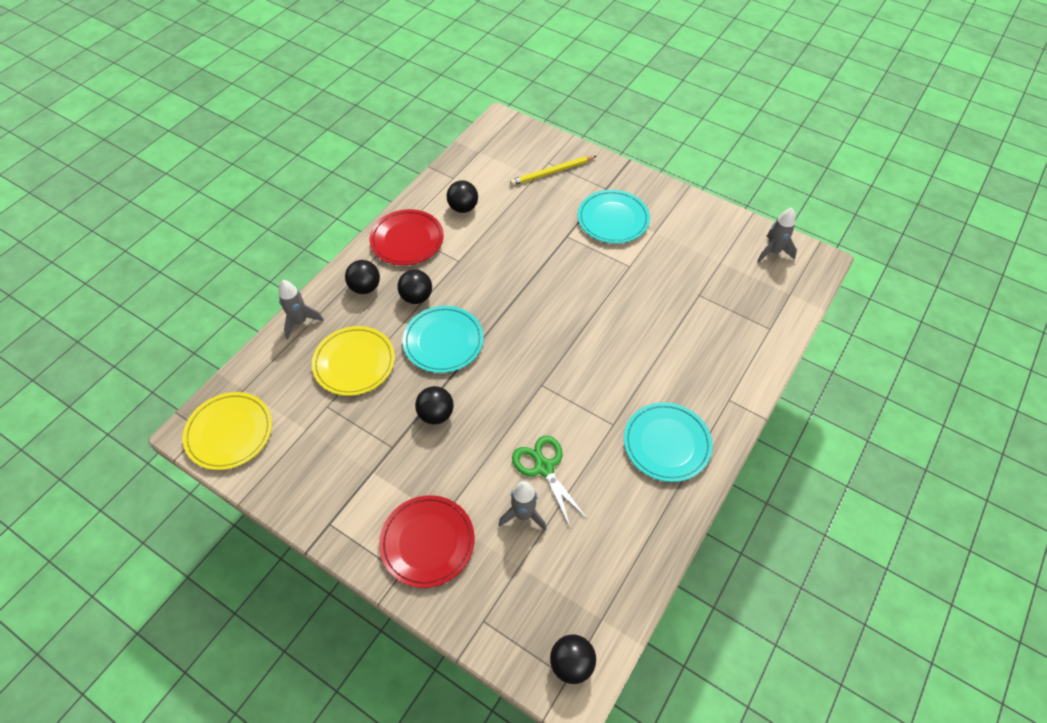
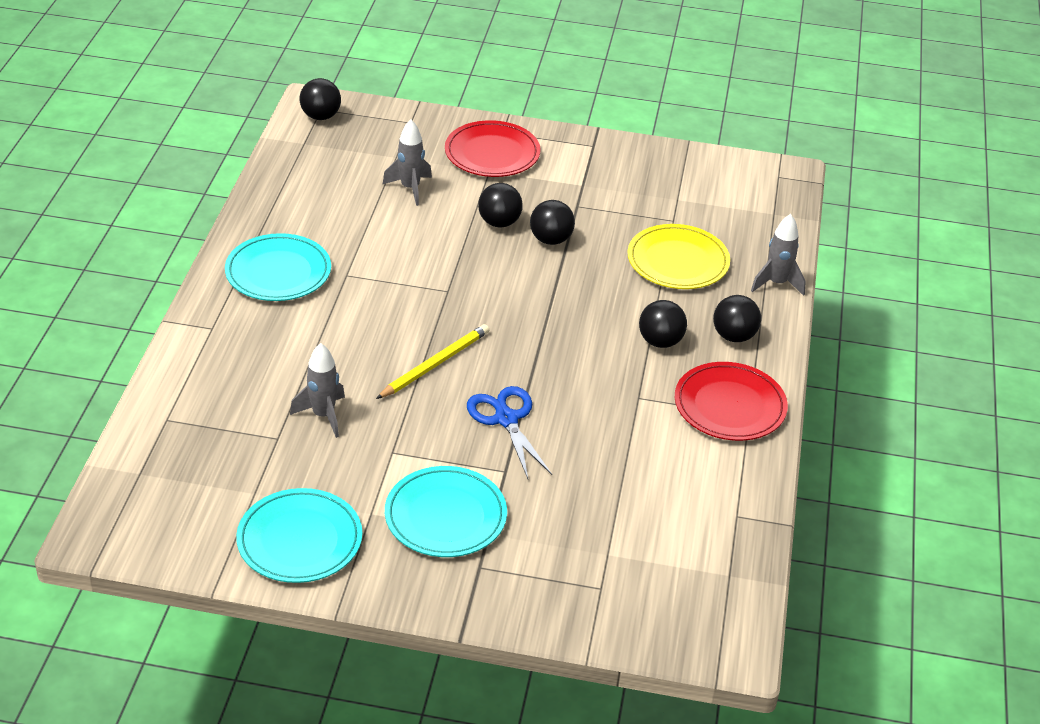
camera: 155 degrees right, 15 degrees down
yellow plate [183,392,272,470] -> none
turquoise plate [403,306,484,373] -> turquoise plate moved to [236,488,362,583]
black ball [447,180,478,213] -> black ball moved to [478,183,523,227]
yellow pencil [510,156,596,186] -> yellow pencil moved to [376,324,489,399]
green scissors [512,436,588,529] -> none
grey rocket [757,208,797,262] -> grey rocket moved to [290,343,345,438]
none -> blue scissors [467,386,552,479]

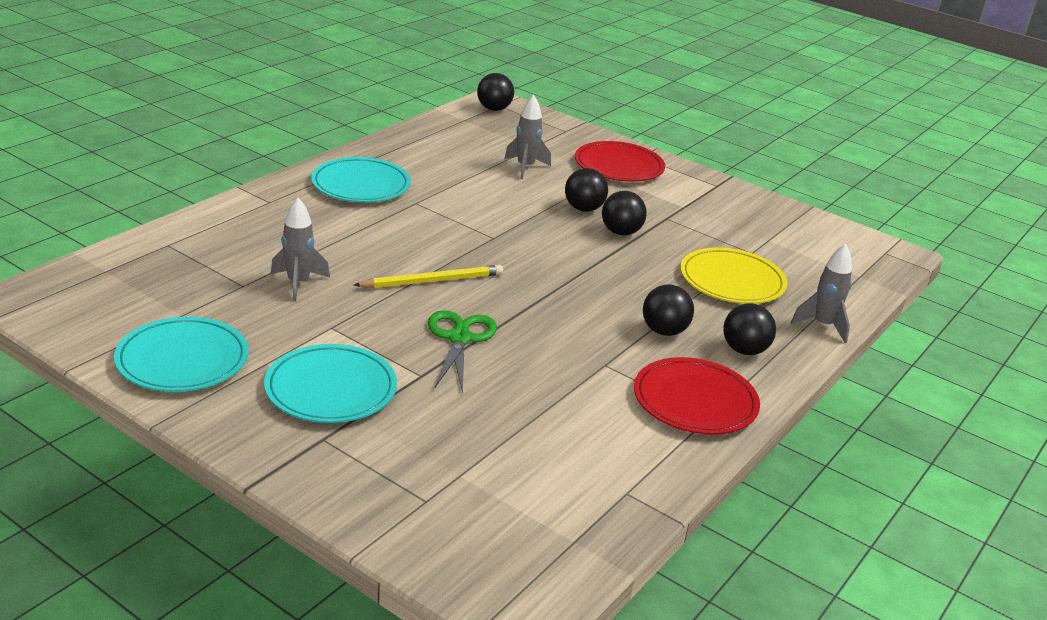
camera: 25 degrees right, 10 degrees down
blue scissors [467,386,552,479] -> green scissors [428,310,497,393]

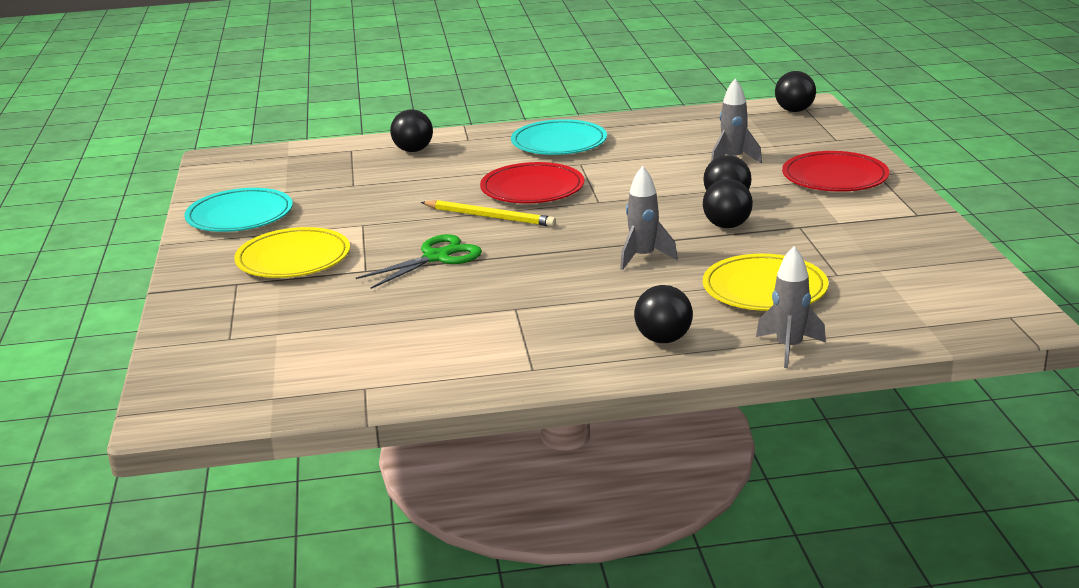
camera: 50 degrees right, 5 degrees down
turquoise plate [264,344,397,423] -> yellow plate [234,227,350,278]
grey rocket [271,198,330,302] -> grey rocket moved to [620,166,678,270]
red plate [634,357,760,435] -> red plate moved to [480,162,584,203]
black ball [643,284,694,336] -> black ball moved to [390,109,433,152]

